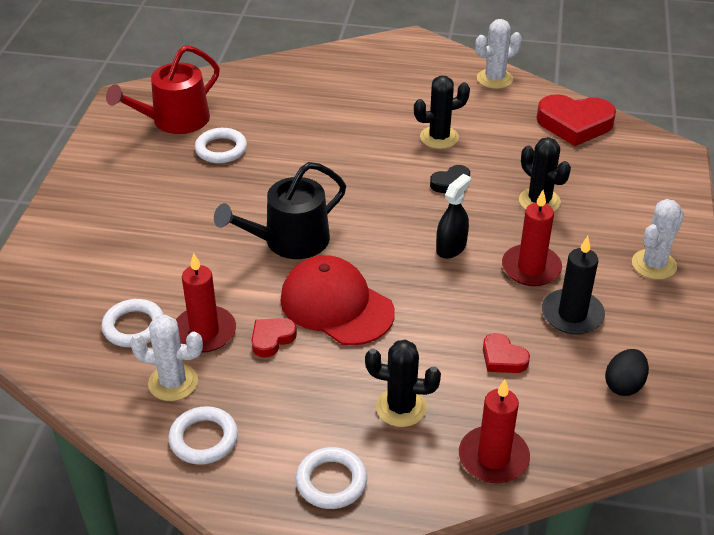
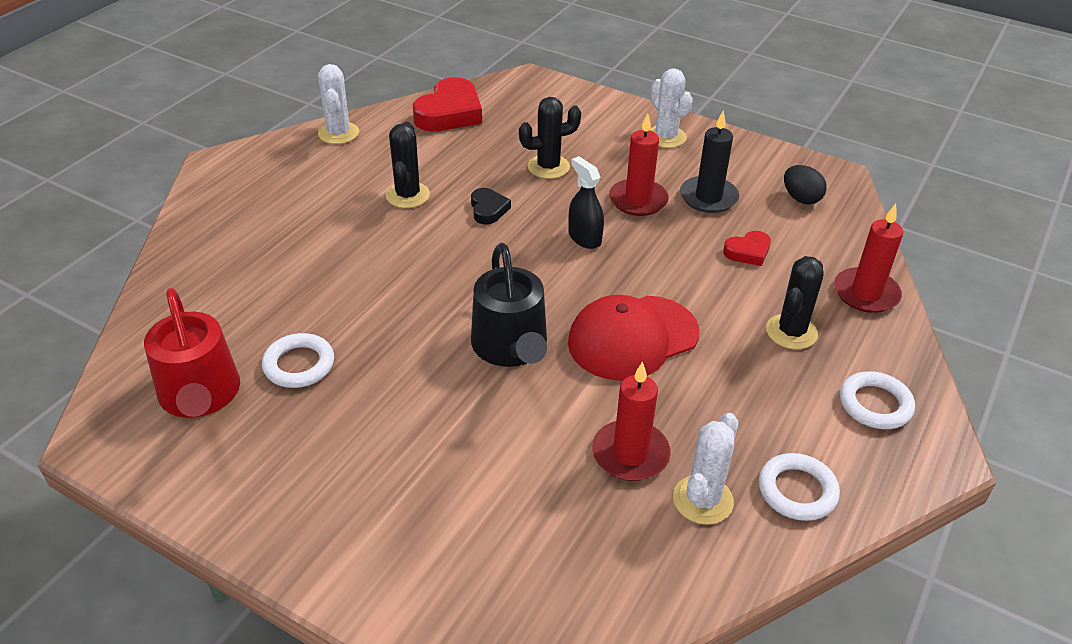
camera: 70 degrees left, 0 degrees up
white ring [102,299,164,347] -> none
red heart [252,318,297,358] -> none

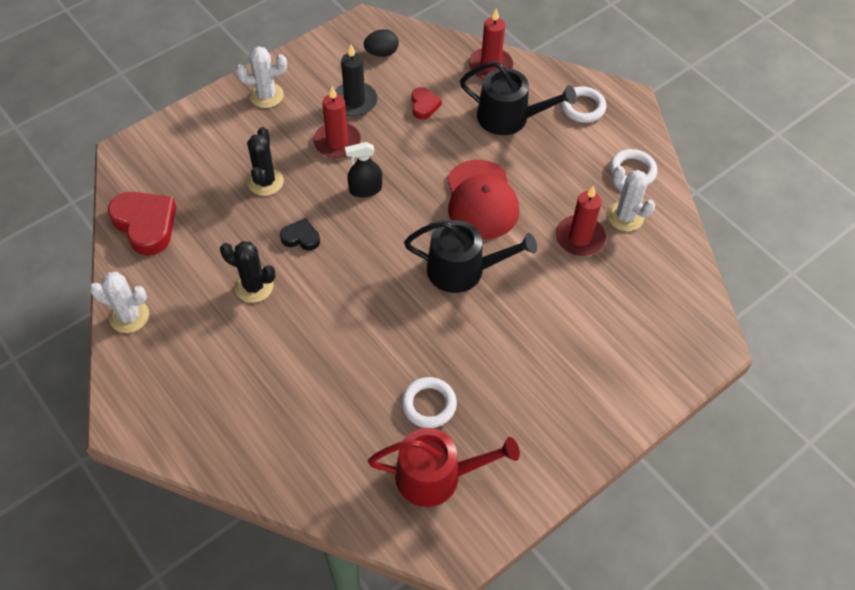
camera: 70 degrees left, 15 degrees up
black cactus [766,256,823,350] -> black watering can [460,61,577,135]

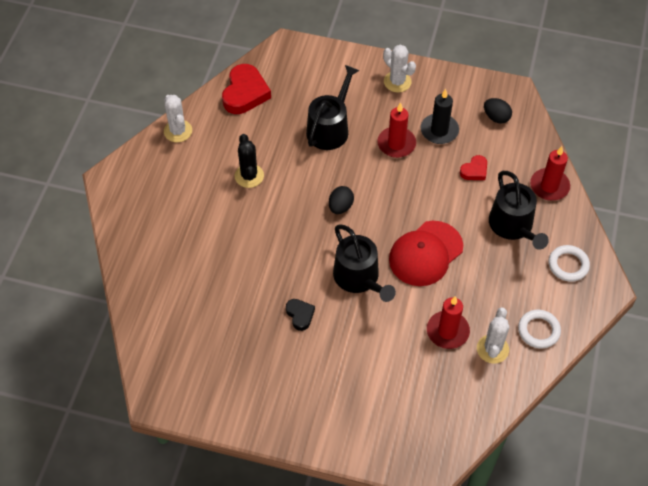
camera: 55 degrees right, 0 degrees up
black cactus [247,127,284,196] -> black watering can [306,65,360,150]
black heart [280,218,320,250] -> black heart moved to [286,299,315,331]
black spray bottle [345,142,382,197] -> none
red watering can [368,428,520,507] -> none
white ring [402,377,457,428] -> none
none -> black egg [329,186,354,214]

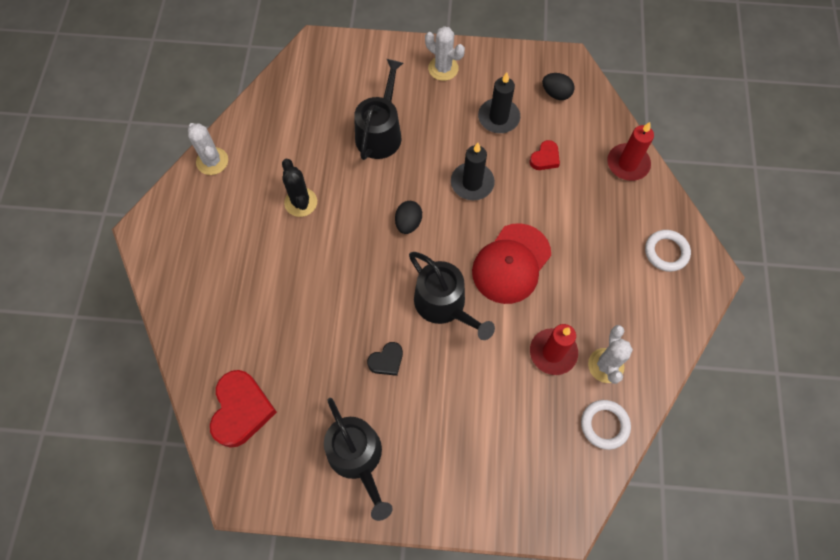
camera: 10 degrees left, 10 degrees up
red heart [222,64,271,114] -> red heart moved to [210,370,277,448]
black heart [286,299,315,331] -> black heart turned 90 degrees clockwise [367,342,403,376]
red candle [377,102,416,158] -> none
black watering can [489,171,549,250] -> black watering can moved to [324,398,393,521]
white ring [518,310,561,348] -> white ring moved to [581,400,631,450]
none -> black candle [451,143,495,200]

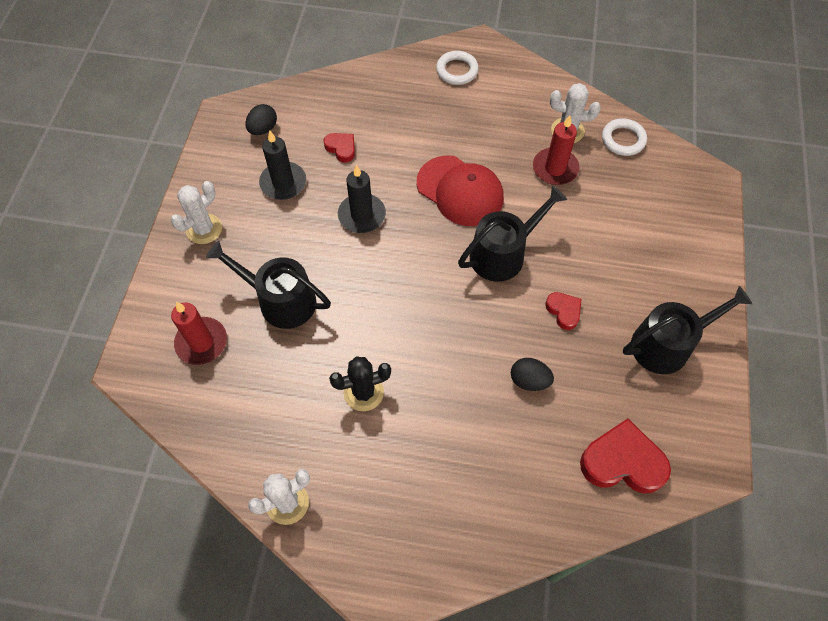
camera: 85 degrees left, 5 degrees down
black heart [367,342,403,376] -> red heart [545,292,582,330]
black egg [395,201,422,234] -> black egg moved to [511,358,554,391]
red candle [607,122,654,181] -> red candle moved to [171,302,227,365]

